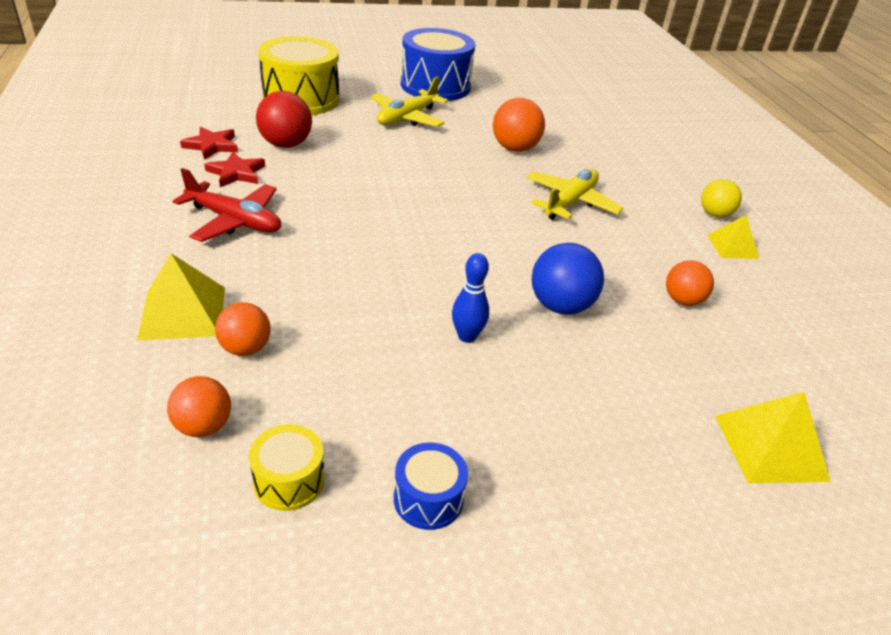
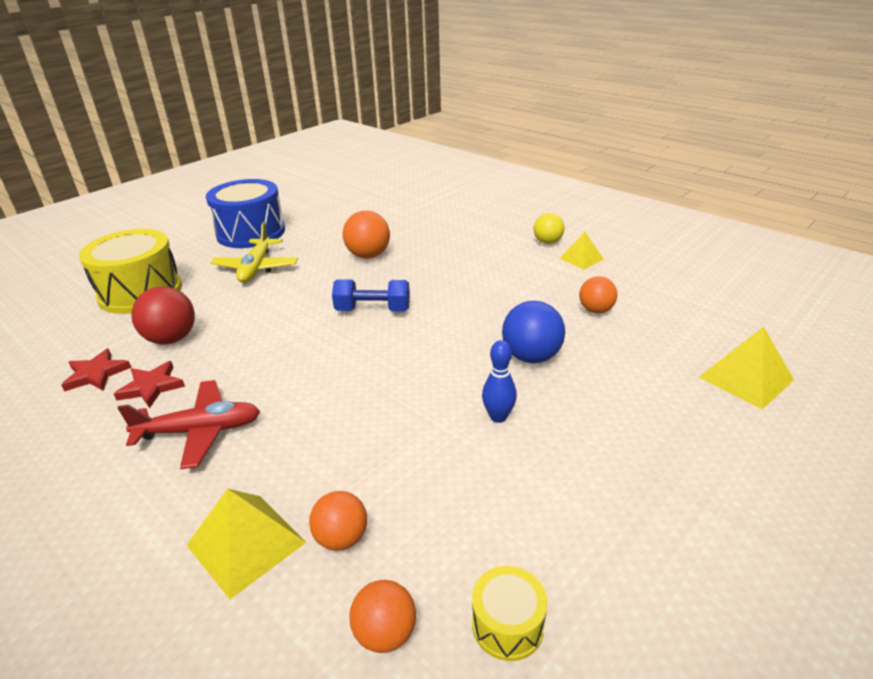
camera: 30 degrees left, 5 degrees down
blue drum [394,443,468,530] -> none
yellow plane [526,169,624,220] -> none
none -> blue dumbbell [332,279,410,312]

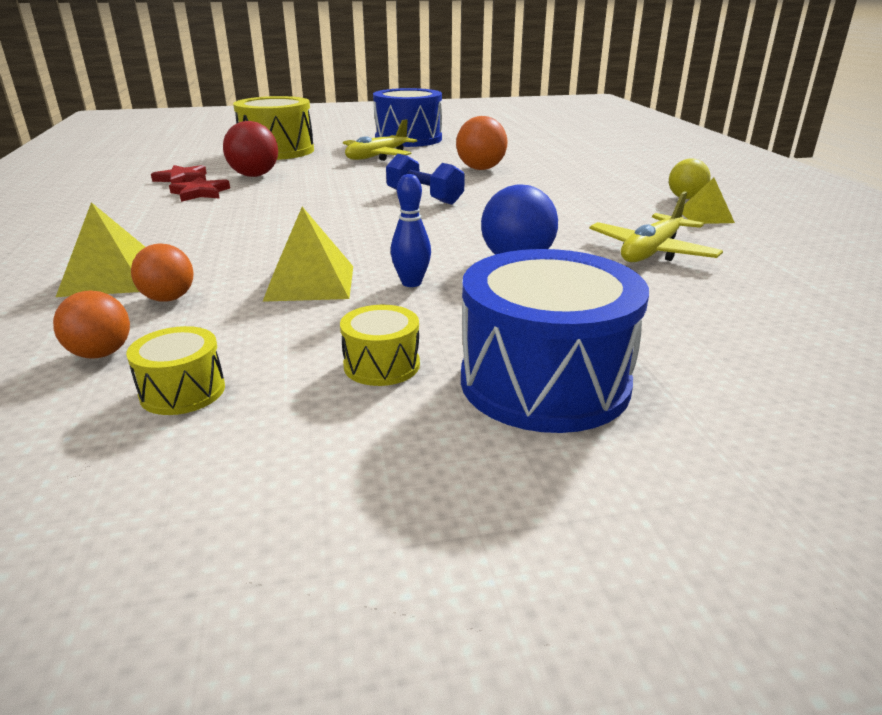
camera: 35 degrees right, 5 degrees down
red plane [118,380,260,469] -> none
orange ball [579,276,618,313] -> yellow plane [589,191,723,262]
yellow pyramid [699,327,794,409] -> yellow pyramid moved to [262,207,353,302]
none -> yellow drum [340,305,420,386]
none -> blue drum [461,249,649,433]

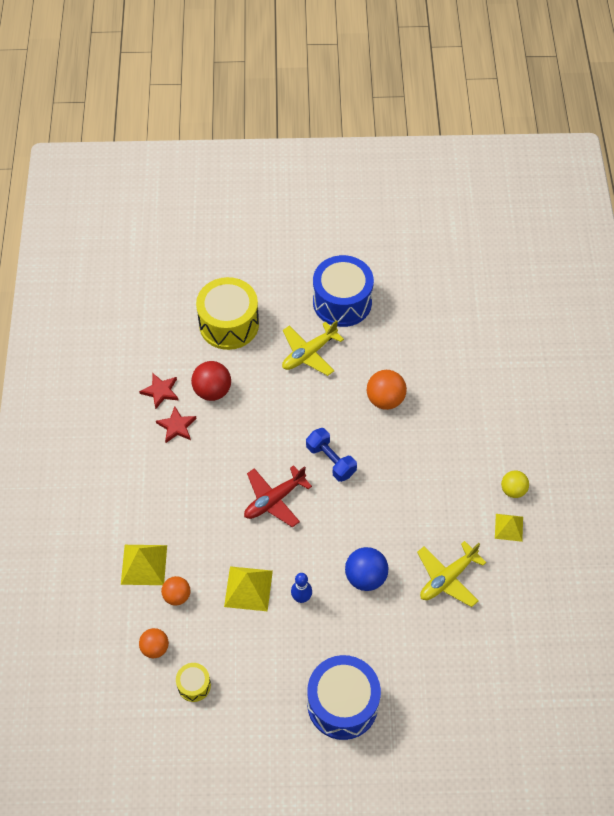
camera: 10 degrees right, 30 degrees up
yellow drum [340,305,420,386] -> none
none -> red plane [244,465,312,527]

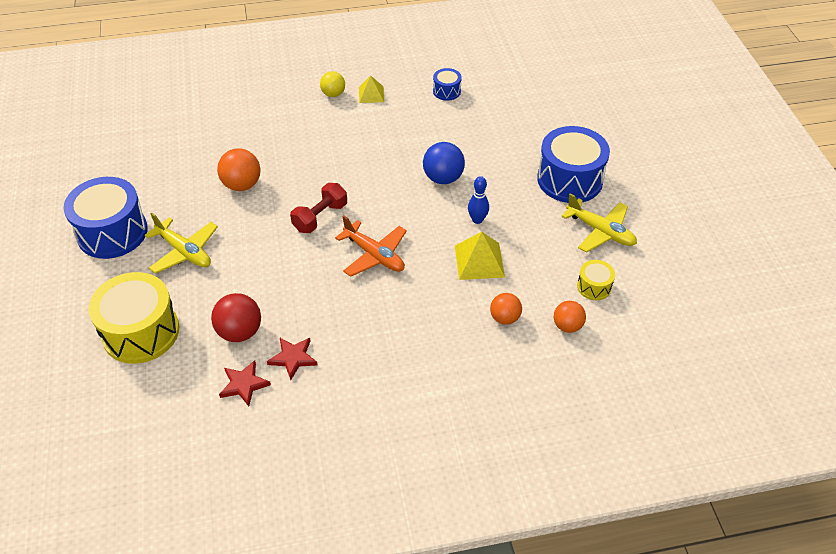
camera: 100 degrees left, 10 degrees down
yellow pyramid [121,545,167,585] -> none
red plane [244,465,312,527] -> orange plane [335,215,407,277]
blue dumbbell [306,428,357,482] -> red dumbbell [290,183,347,233]
yellow plane [417,541,486,607] -> yellow plane moved to [561,194,637,253]
none -> blue drum [433,68,462,101]

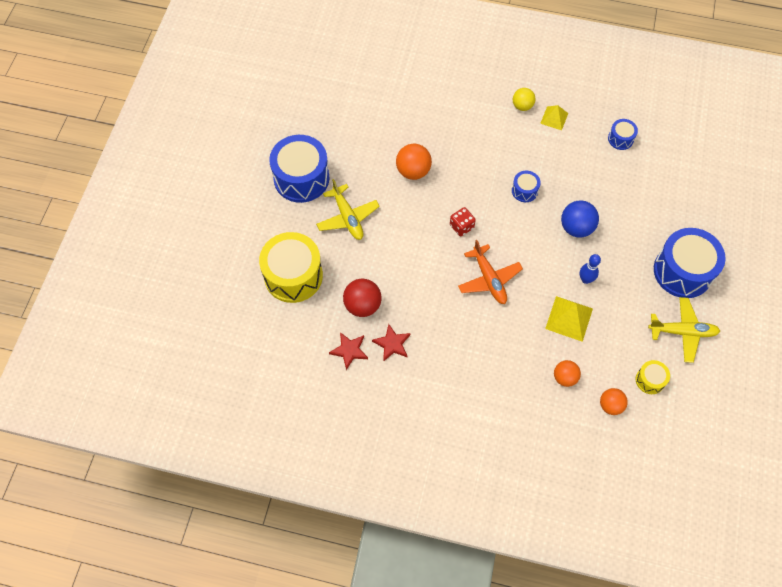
camera: 25 degrees right, 15 degrees up
red dumbbell [290,183,347,233] -> red dice [450,207,476,236]
yellow plane [561,194,637,253] -> yellow plane turned 60 degrees counterclockwise [648,297,720,363]
none -> blue drum [512,171,541,202]

